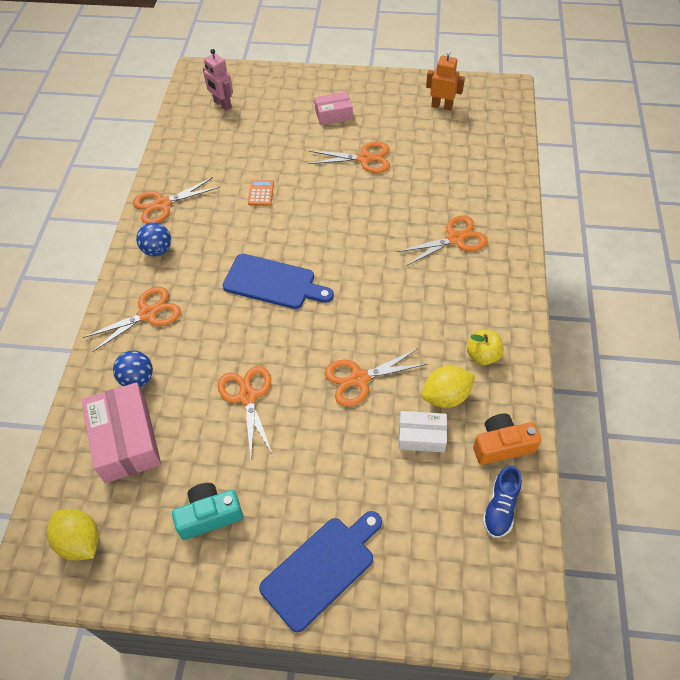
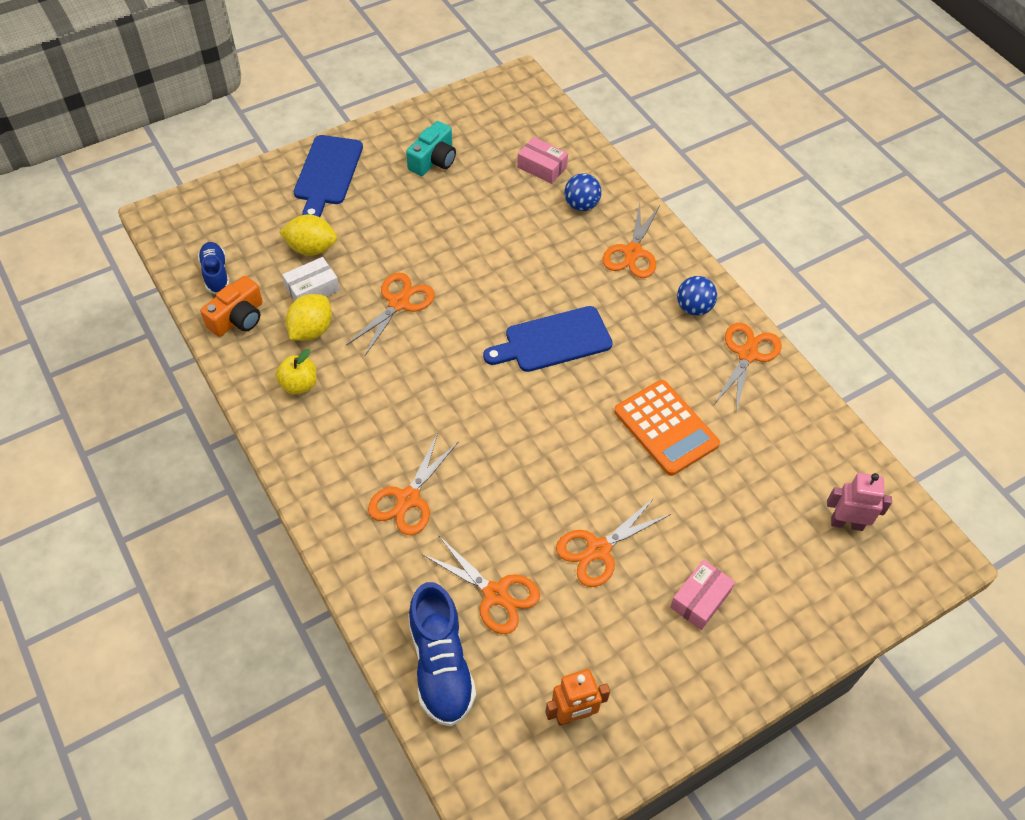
camera: 140 degrees right, 0 degrees up
yellow lemon [47,509,99,561] -> yellow lemon moved to [280,214,337,256]
pink box [81,383,161,483] -> pink box [517,137,568,184], size x0.58
orange scissors [218,366,273,458] -> orange scissors moved to [422,535,540,634]
orange calculator [248,180,274,206] -> orange calculator [614,380,720,476], size x2.10
none -> blue shoe [408,582,476,727]

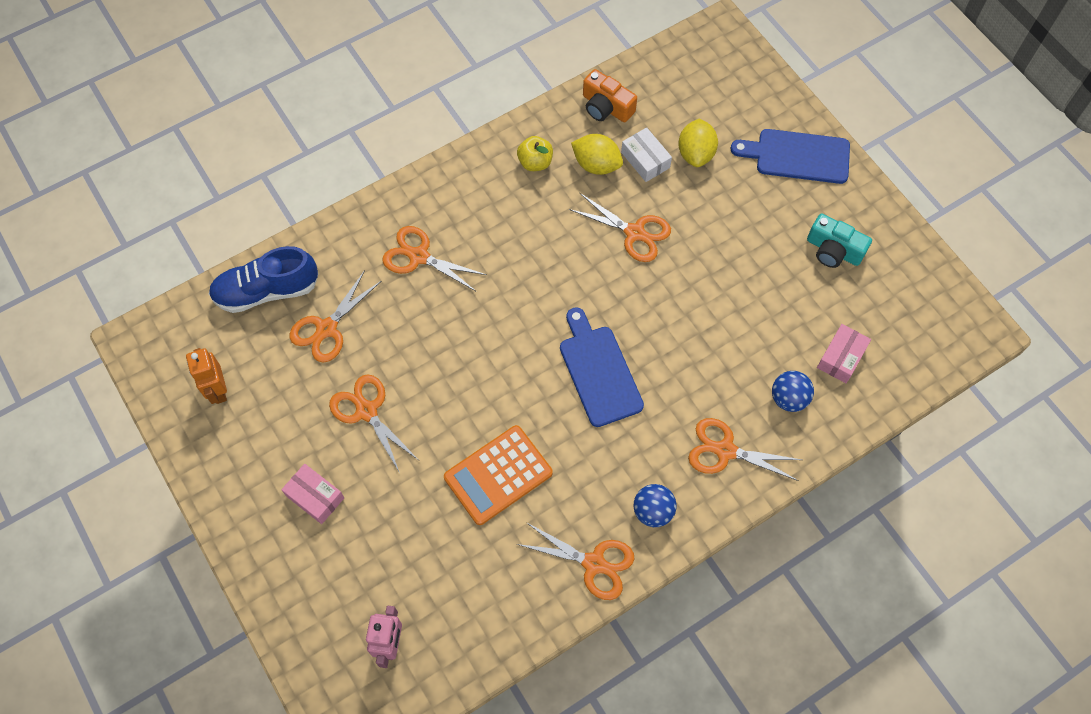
camera: 90 degrees right, 10 degrees up
blue shoe [198,242,229,294] -> none

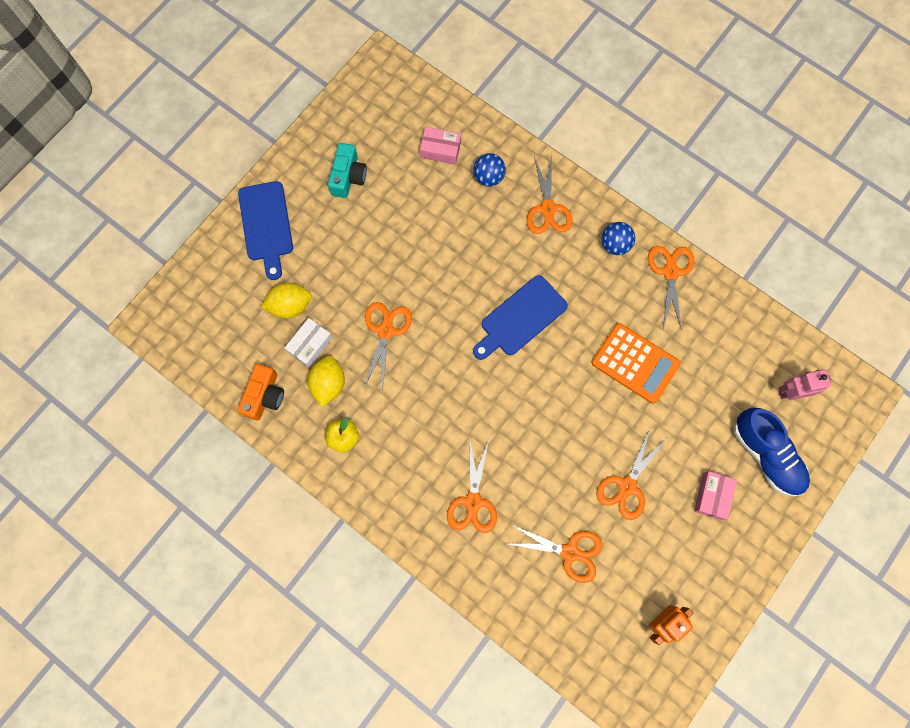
camera: 110 degrees left, 10 degrees up
blue shoe [209,246,318,313] -> blue shoe moved to [734,408,810,497]

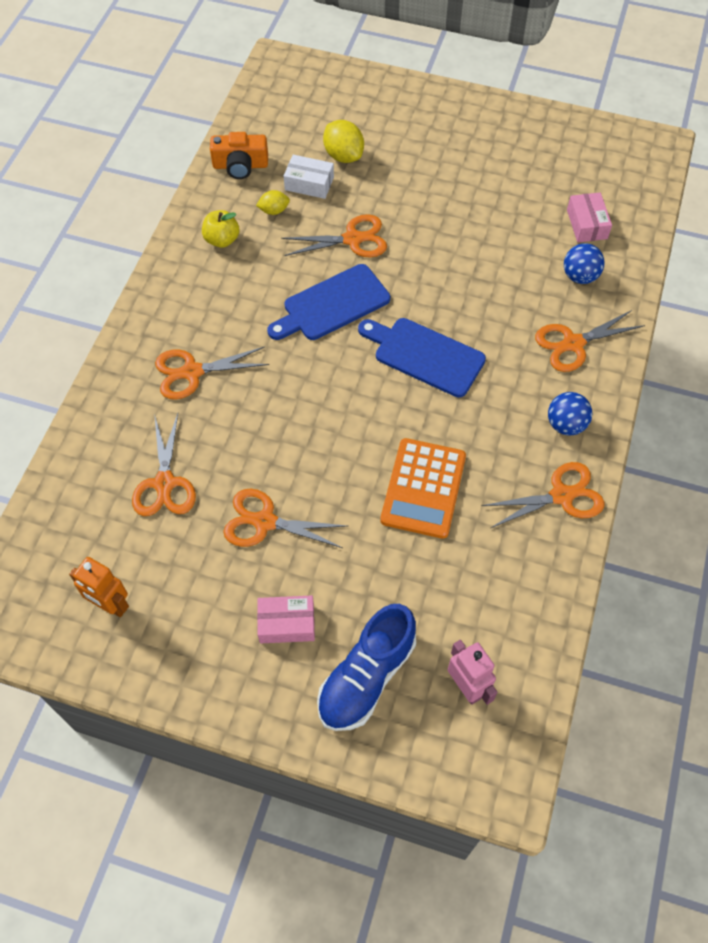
camera: 70 degrees right, 15 degrees down
blue cutting board [238,181,293,280] -> blue cutting board moved to [267,264,390,340]
yellow lemon [308,356,345,407] -> yellow lemon [256,190,290,215], size x0.59
turquoise camera [328,143,367,198] -> none

